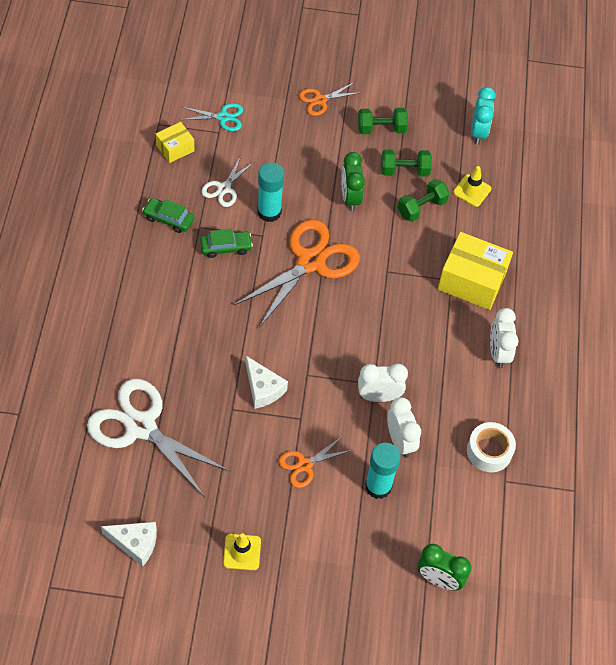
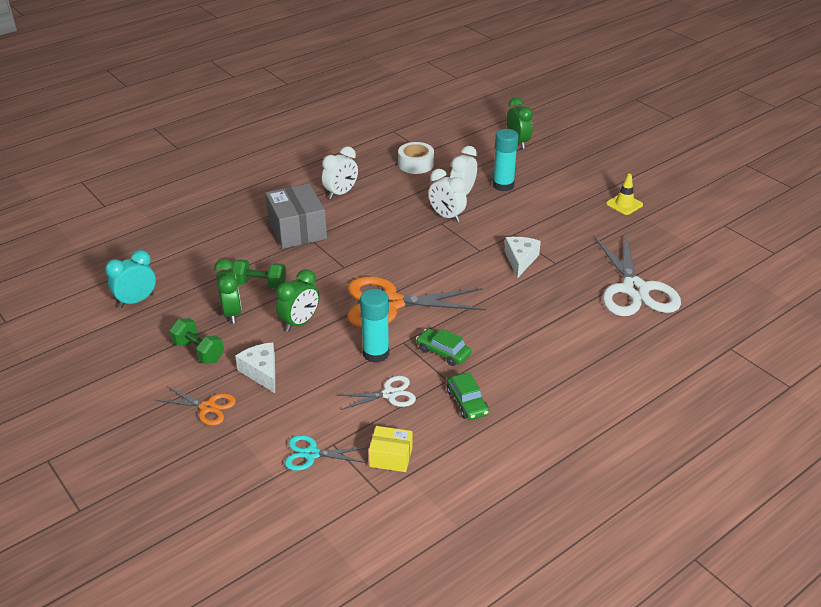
camera: 130 degrees left, 20 degrees down
white cheese [101,522,157,567] -> white cheese moved to [235,342,275,393]
turquoise scissors [181,103,243,131] -> turquoise scissors turned 45 degrees counterclockwise [285,435,368,471]
orange scissors [279,437,352,488] -> none
green dumbbell [381,149,432,177] -> green clock [214,259,242,324]
yellow box [438,232,513,310] -> grey box [265,183,327,249]
yellow traffic cone [453,166,491,207] -> none

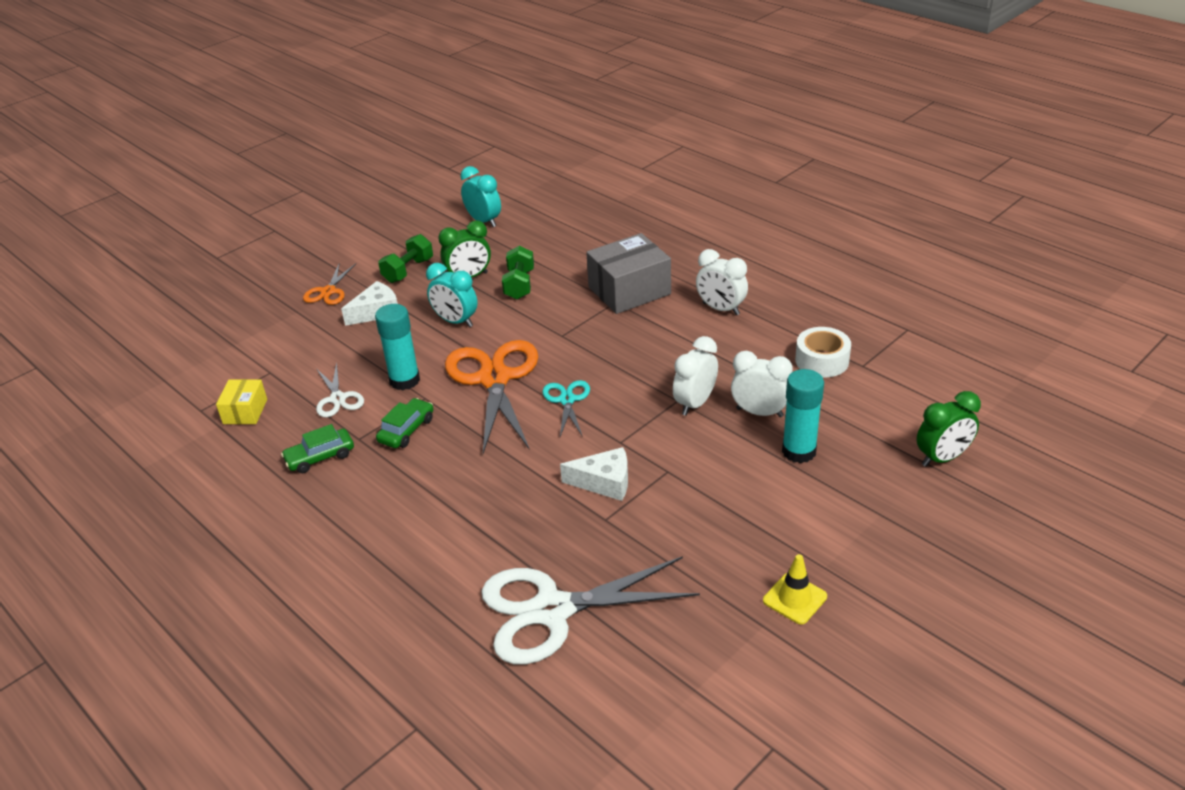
camera: 85 degrees right, 0 degrees up
green clock [276,269,319,332] -> turquoise clock [426,263,478,327]
turquoise scissors [285,435,368,471] -> turquoise scissors moved to [542,380,590,437]

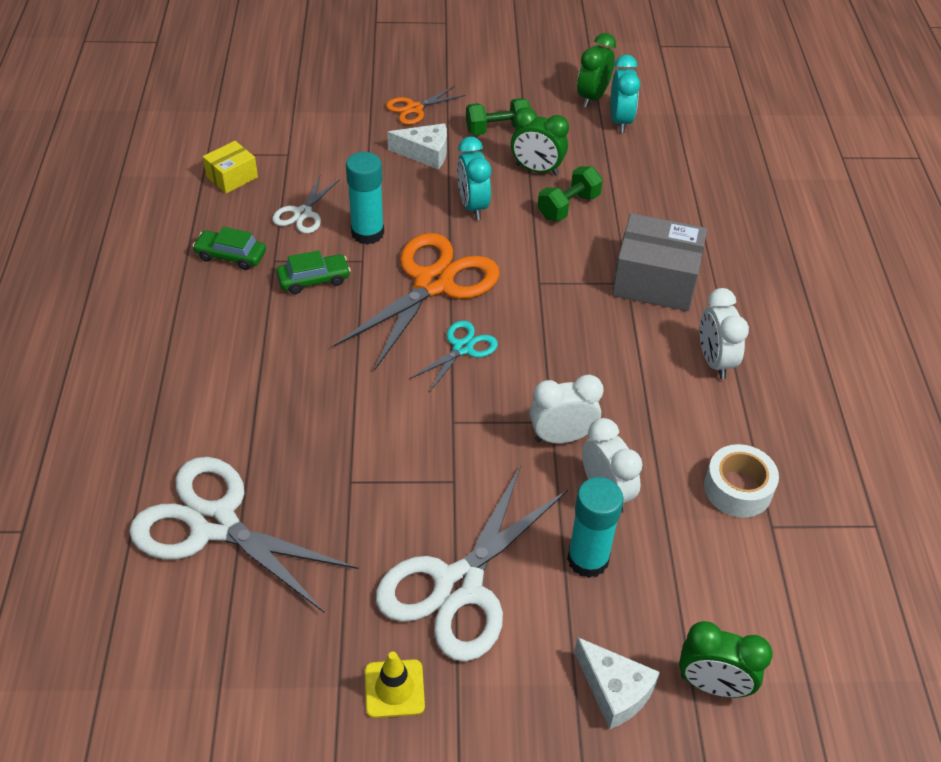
camera: 40 degrees right, 10 degrees up
white cheese [560,447,628,501] -> white cheese moved to [574,637,660,729]
none -> white scissors [376,465,568,662]
none -> green clock [577,33,616,108]

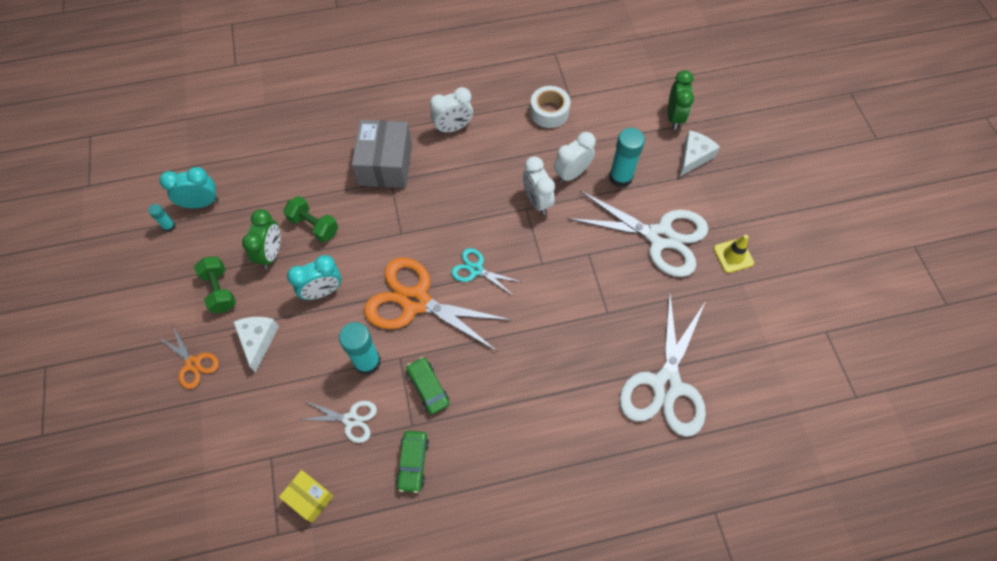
camera: 100 degrees left, 15 degrees up
green clock [577,33,616,108] -> turquoise glue stick [148,204,175,232]

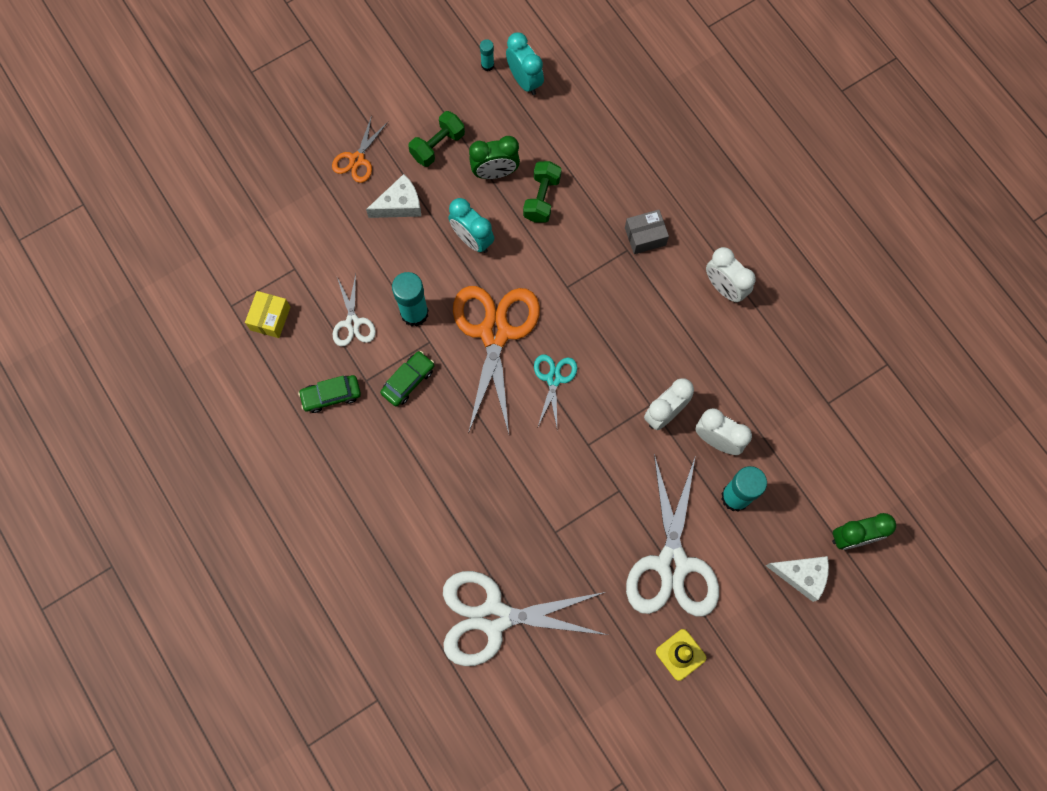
camera: 70 degrees right, 10 degrees up
grey box [352,120,412,188] -> grey box [625,210,669,254], size x0.54
white tape [530,86,570,128] -> none

